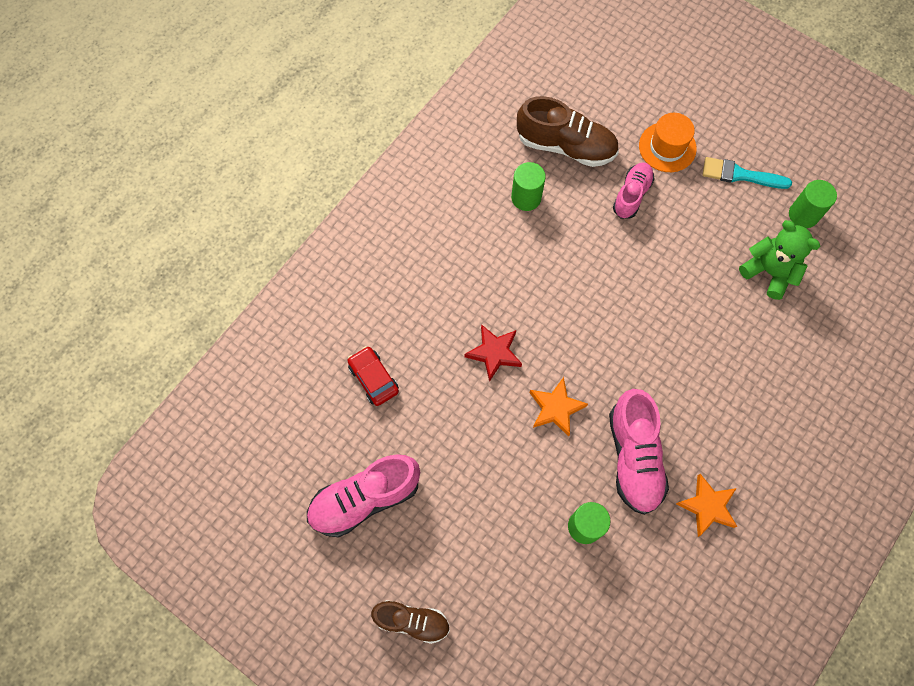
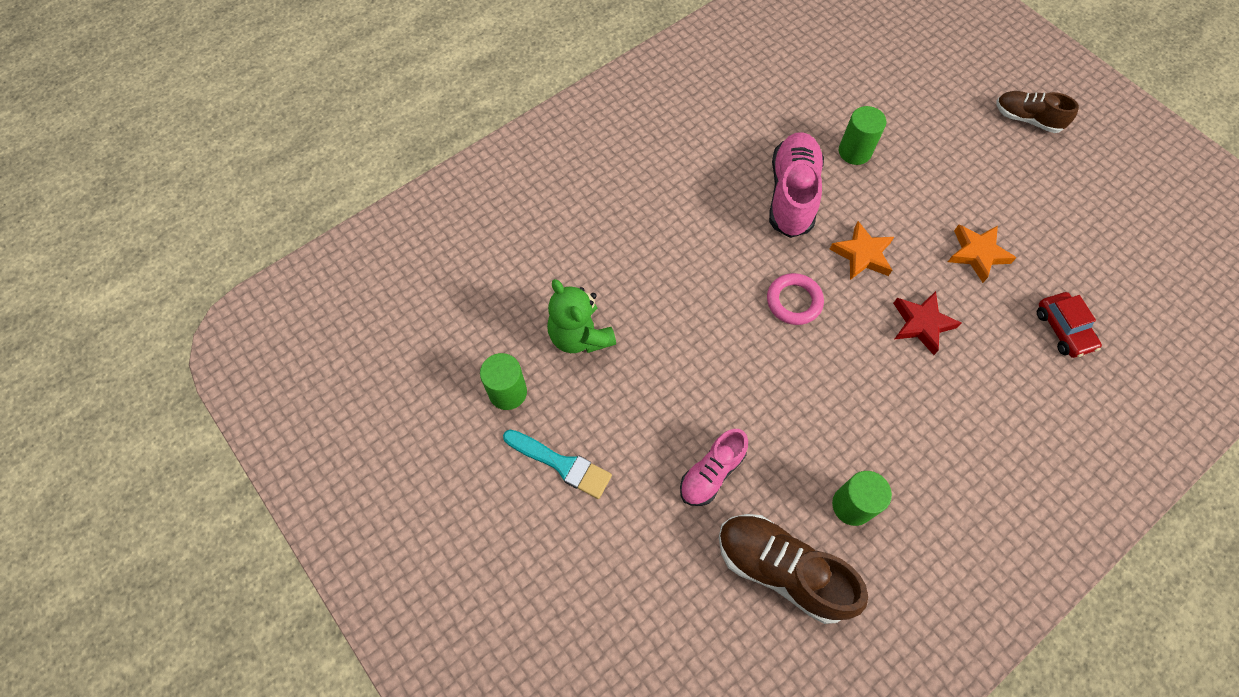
camera: 165 degrees left, 5 degrees down
pink shoe [307,454,420,538] -> none
orange hat [639,113,697,172] -> none
orange star [676,474,738,537] -> orange star moved to [948,225,1016,283]
none -> pink ring [767,273,824,325]

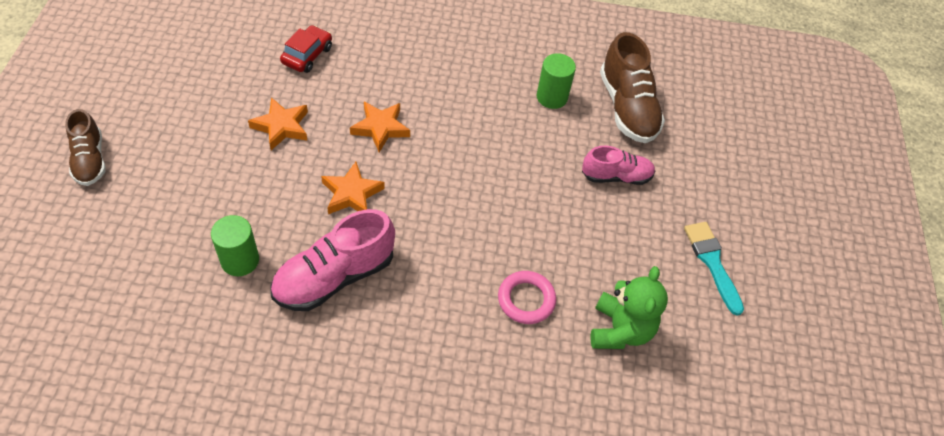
camera: 140 degrees left, 10 degrees down
green cylinder [480,353,527,410] -> none
pink ring [767,273,824,325] -> pink ring moved to [498,271,556,324]
red star [893,291,961,355] -> orange star [350,102,410,152]

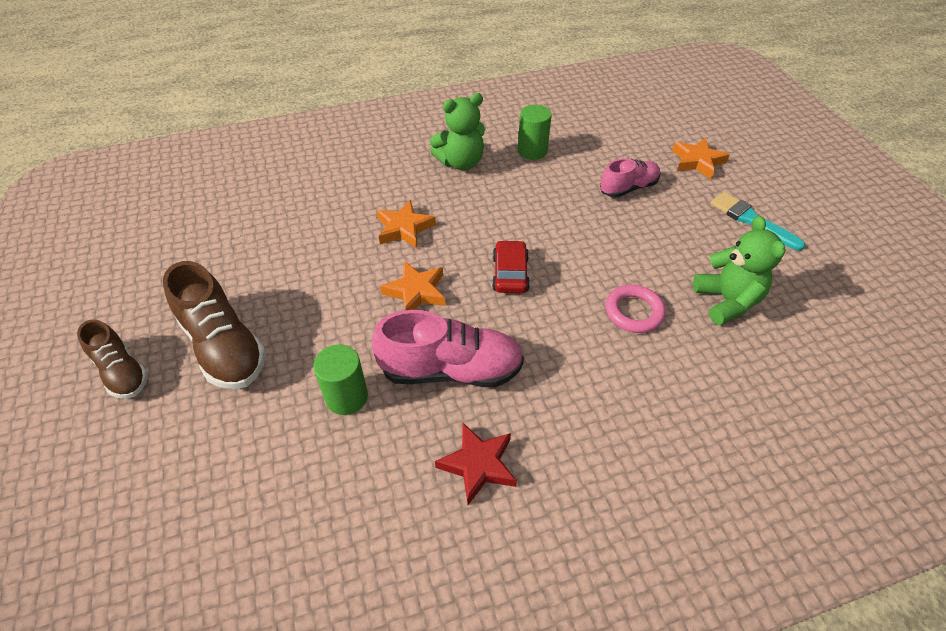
camera: 20 degrees left, 5 degrees down
orange star [248,97,308,150] -> orange star moved to [672,138,730,179]
pink shoe [270,209,395,311] -> pink shoe turned 120 degrees counterclockwise [372,310,524,387]
red car [280,25,332,73] -> red car moved to [492,240,530,293]
brown shoe [600,32,665,143] -> brown shoe moved to [163,261,266,389]
none -> green teddy bear [430,93,485,170]
none -> red star [435,423,517,505]

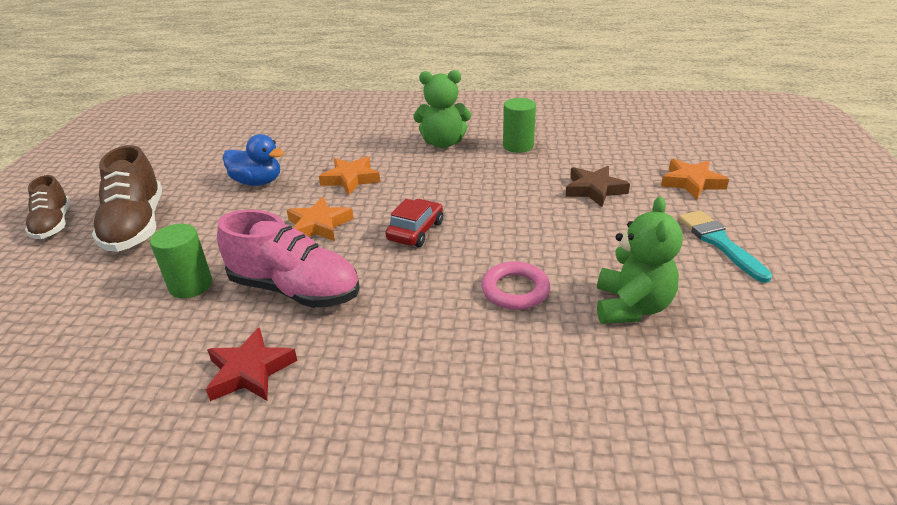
camera: 25 degrees right, 15 degrees down
pink shoe [600,158,660,198] -> brown star [565,166,630,207]
none -> blue duck [223,134,284,186]

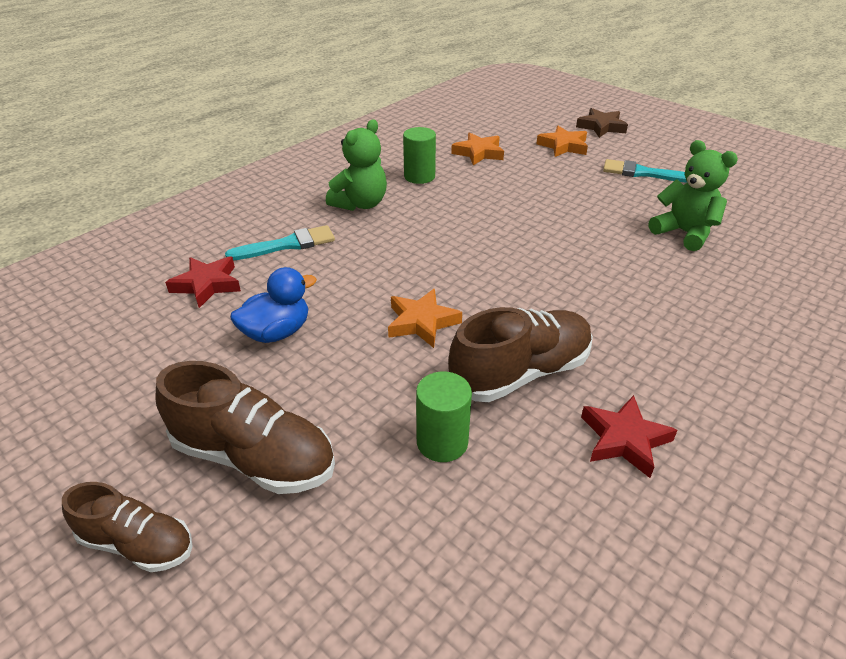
camera: 55 degrees left, 5 degrees up
pink shoe [217,210,360,308] -> brown shoe [448,307,593,402]
orange star [319,156,380,195] -> orange star moved to [451,132,504,166]
red car [385,199,443,247] -> none
pink ring [482,261,550,310] -> none
brown star [565,166,630,207] -> brown star moved to [576,108,628,138]
none -> red star [165,256,241,308]
none -> turquoise brush [225,225,335,260]

